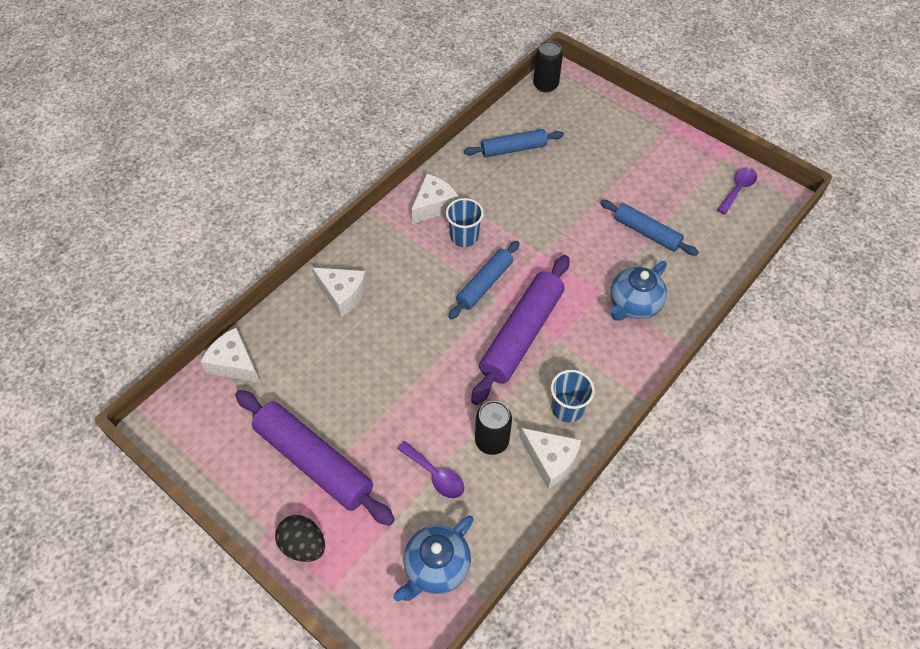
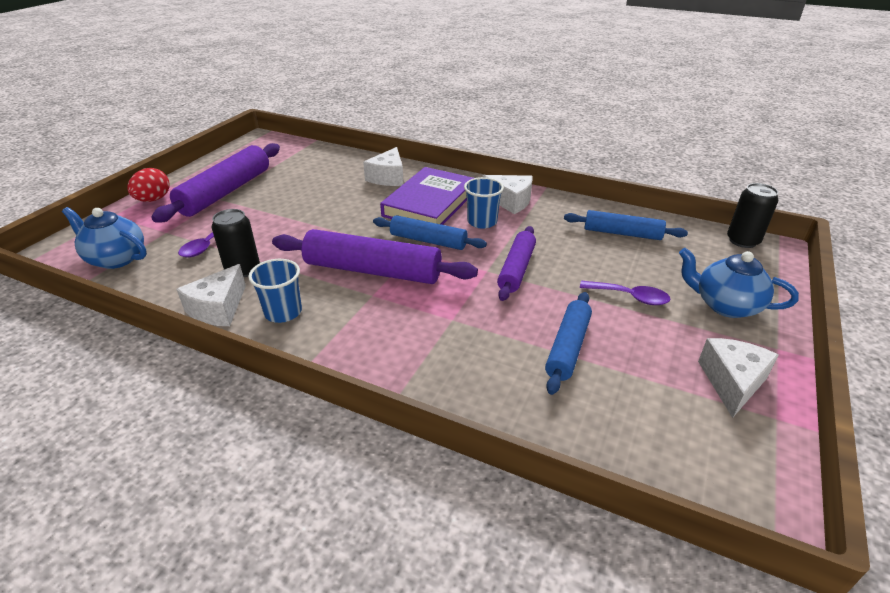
camera: 75 degrees right, 20 degrees down
white cheese [200,328,261,383] -> white cheese moved to [698,338,779,418]
black egg [275,515,325,562] -> red egg [127,168,170,202]
blue rolling pin [464,129,564,157] -> blue rolling pin turned 45 degrees counterclockwise [564,210,688,240]
blue teapot [610,261,667,321] -> blue teapot moved to [679,248,799,318]
purple spoon [717,167,757,214] -> purple spoon moved to [580,281,671,305]
none -> purple book [380,167,474,225]
none -> purple rolling pin [497,226,536,301]

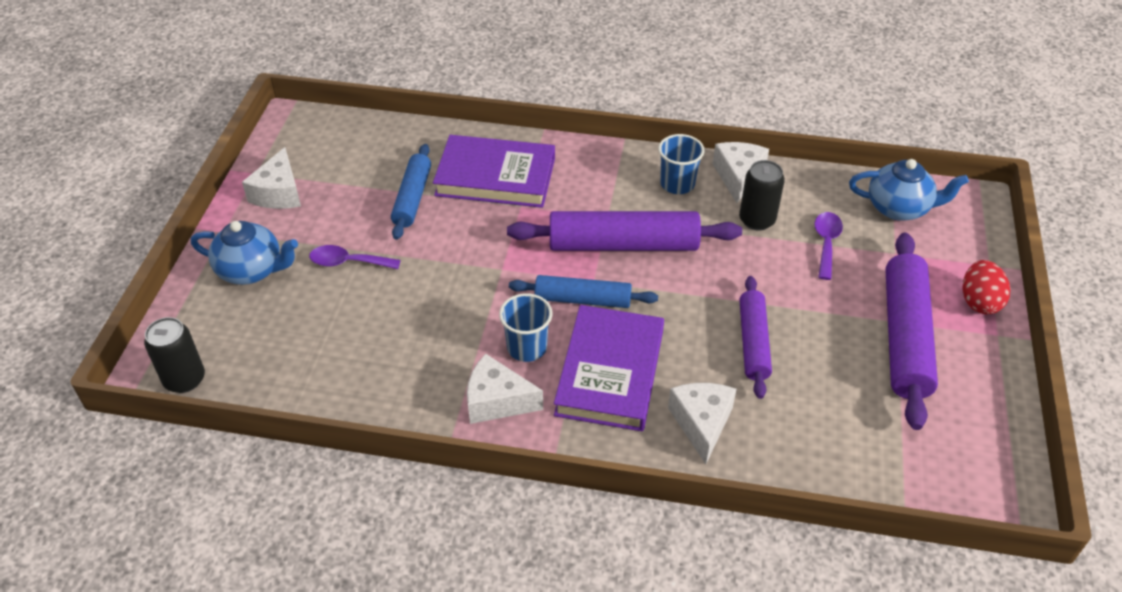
camera: 165 degrees right, 10 degrees up
purple rolling pin [497,226,536,301] -> purple rolling pin moved to [739,276,772,399]
blue rolling pin [564,210,688,240] -> none
none -> purple book [433,135,555,208]

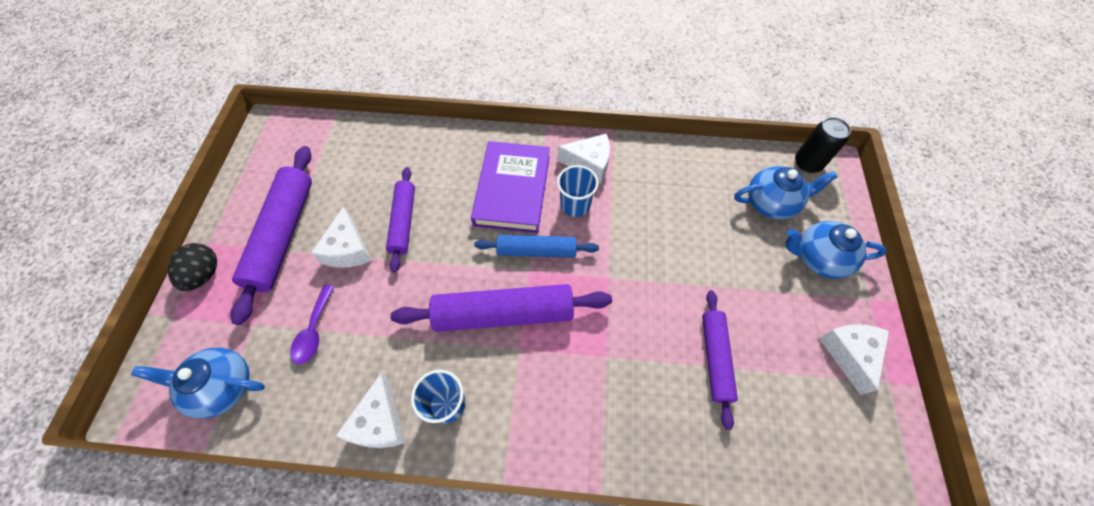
camera: 175 degrees right, 15 degrees up
purple spoon [309,245,401,269] -> none
blue rolling pin [391,144,431,240] -> purple rolling pin [702,290,738,430]
purple book [433,135,555,208] -> none
white cheese [668,383,737,464] -> white cheese moved to [311,207,372,268]
black can [739,160,785,231] -> none
red egg [963,260,1011,314] -> black egg [168,243,217,291]
none -> blue teapot [734,166,838,219]

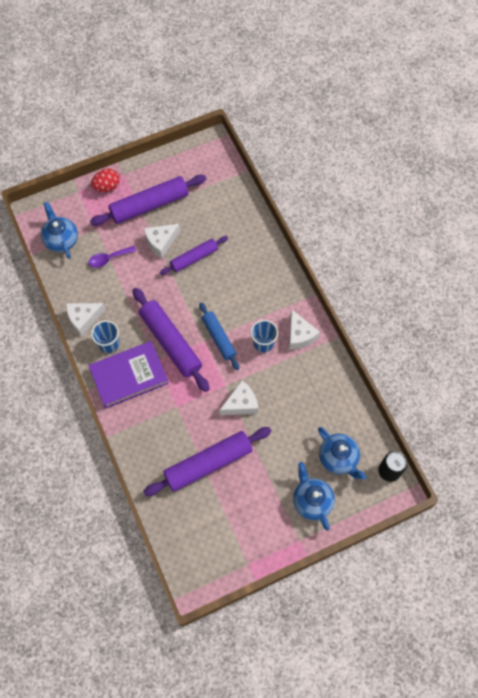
camera: 60 degrees right, 5 degrees up
black egg [168,243,217,291] -> red egg [91,168,120,192]
purple book [471,141,550,233] -> purple book moved to [88,341,169,409]
purple rolling pin [702,290,738,430] -> purple rolling pin [143,427,271,496], size x1.63
white cheese [819,324,889,395] -> white cheese moved to [219,381,258,415]

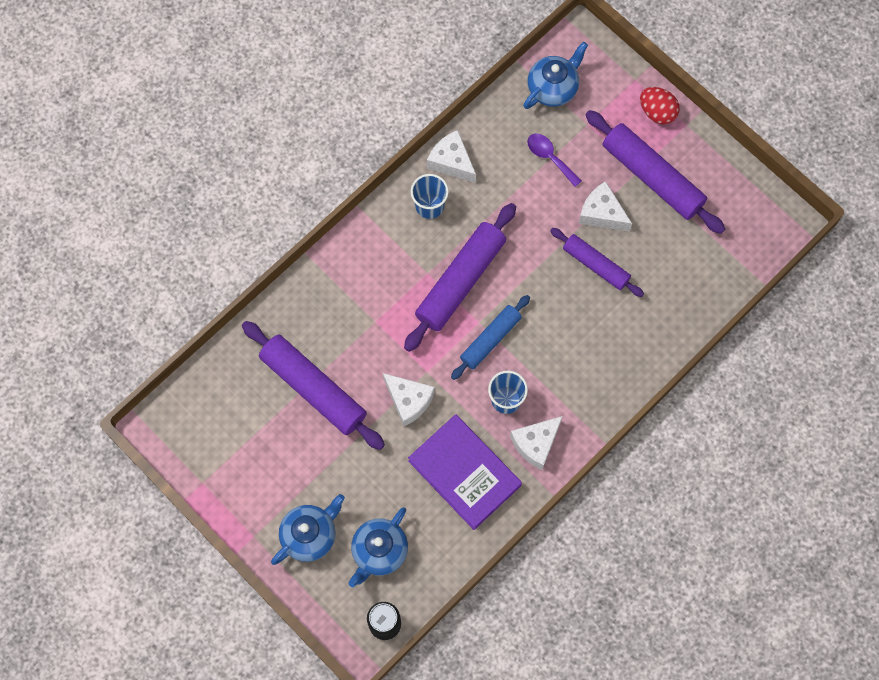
camera: 70 degrees right, 5 degrees up
purple book [88,341,169,409] -> purple book moved to [408,414,522,530]

